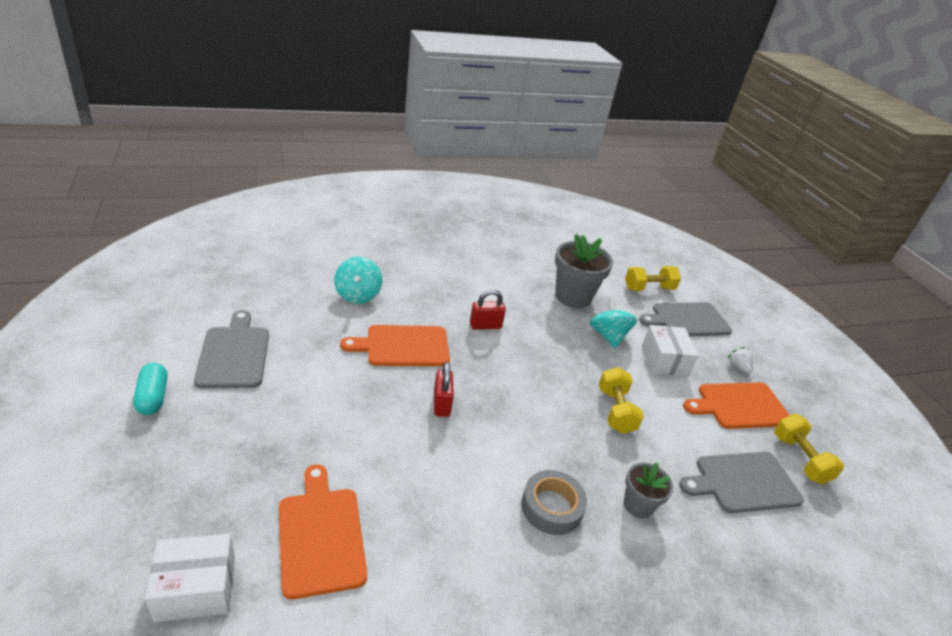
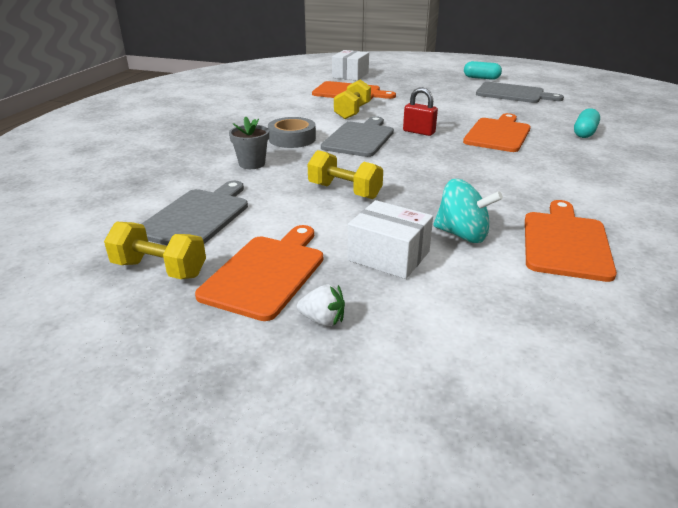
camera: 130 degrees right, 5 degrees down
turquoise spinning top [334,257,382,304] -> turquoise capsule [574,108,600,138]
red padlock [470,289,506,330] -> none
grey flower pot [555,234,613,308] -> orange cutting board [525,200,617,282]
yellow dumbbell [625,266,681,291] -> yellow dumbbell moved to [334,79,371,119]
grey cutting board [639,302,732,337] -> grey cutting board moved to [321,116,394,157]

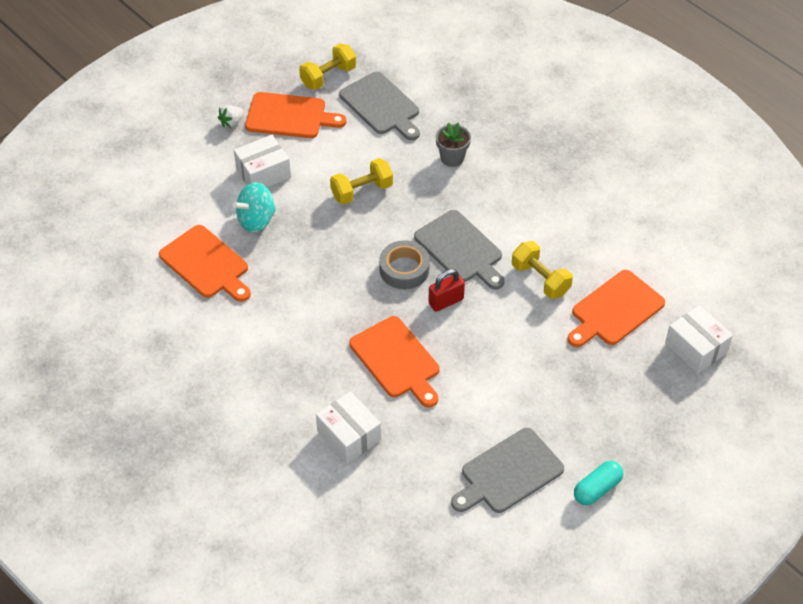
camera: 120 degrees right, 20 degrees up
orange cutting board [195,225,323,321] -> orange cutting board turned 45 degrees counterclockwise [245,92,346,138]
grey tape [268,117,316,148] -> grey tape moved to [379,240,430,289]
turquoise capsule [574,108,600,138] -> white box [316,391,381,464]

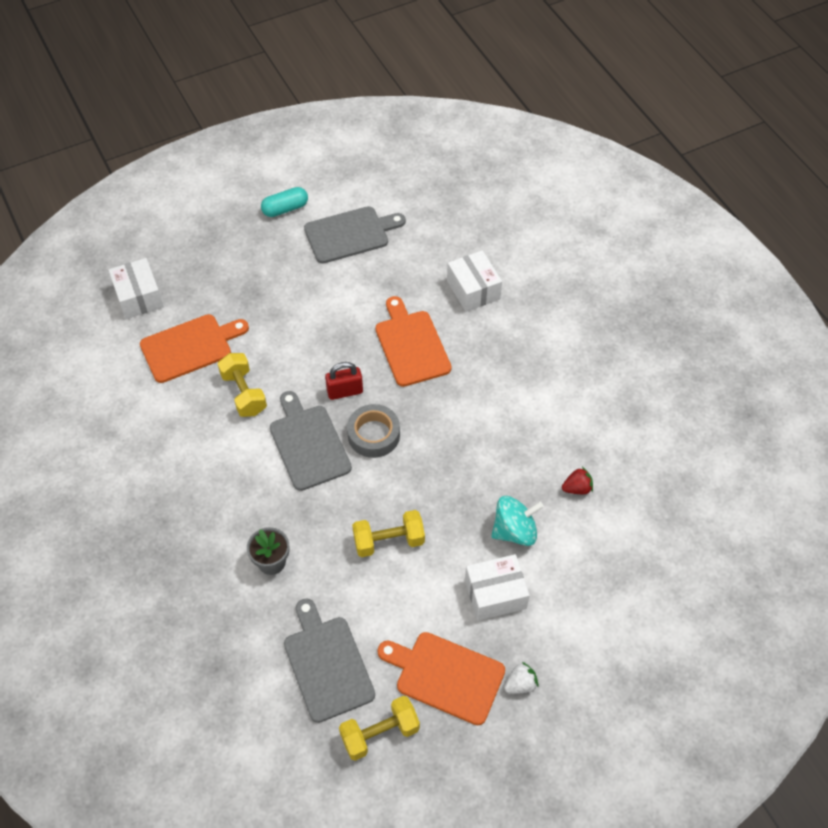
camera: 165 degrees left, 5 degrees up
orange cutting board [159,225,251,302] -> red strawberry [562,467,593,494]

